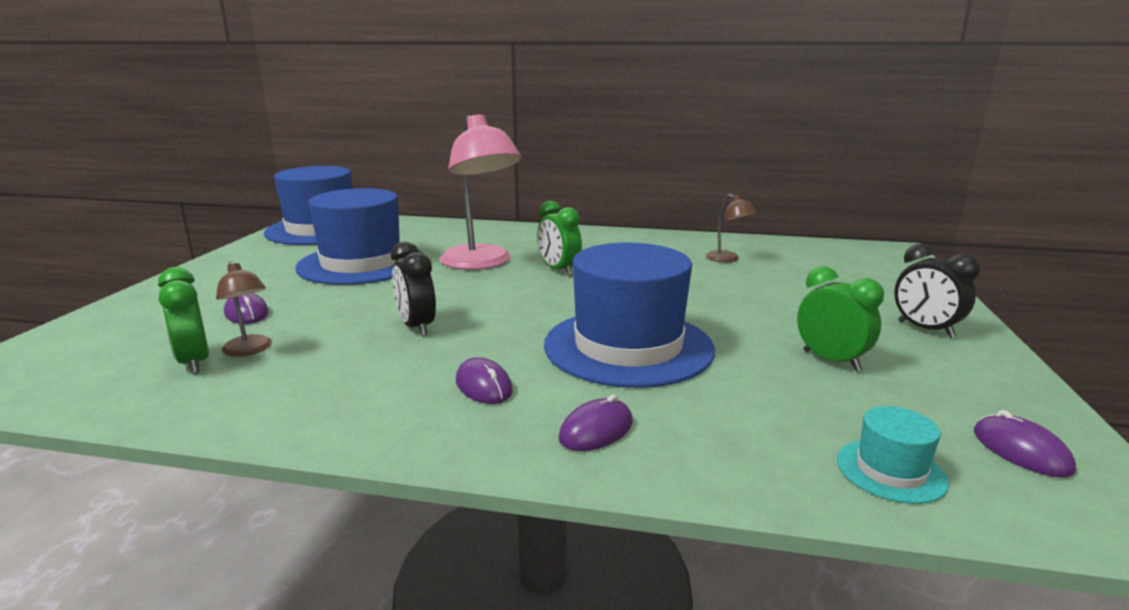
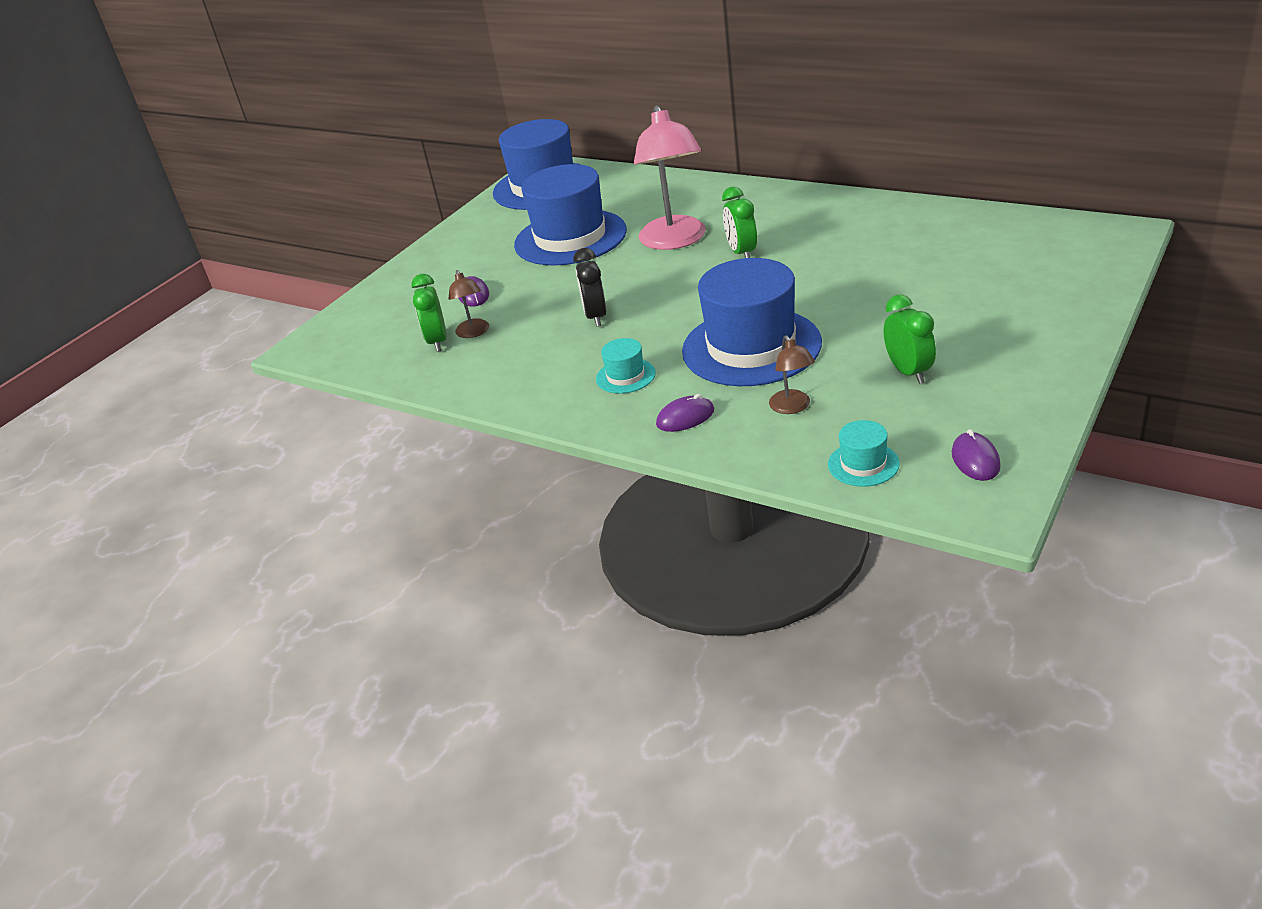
camera: 25 degrees right, 15 degrees up
purple mouse [456,357,513,404] -> turquoise hat [596,338,656,394]
brown lamp [705,194,757,262] -> brown lamp moved to [769,335,815,414]
black clock [894,244,980,338] -> none

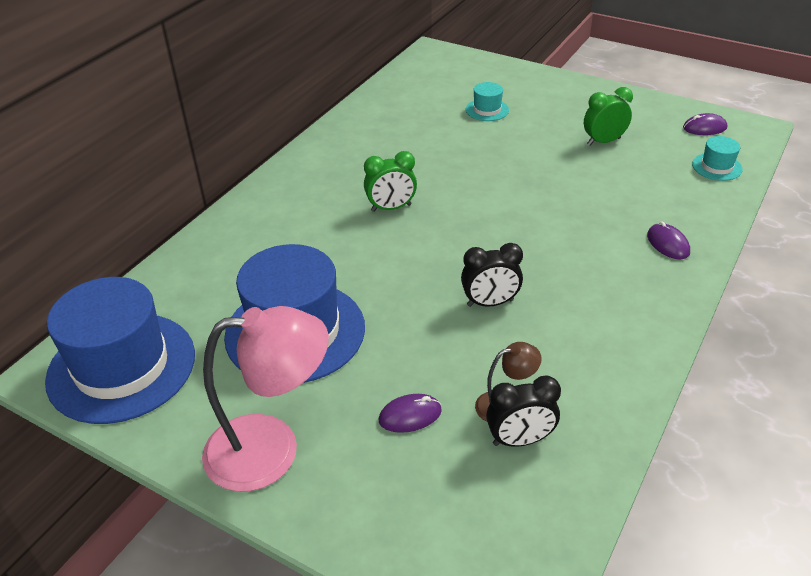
camera: 95 degrees left, 5 degrees up
green clock [411,274,447,352] -> black clock [486,375,561,447]
turquoise hat [596,338,656,394] -> turquoise hat moved to [466,82,509,121]
pink lamp [634,105,706,250] -> pink lamp moved to [202,306,329,492]
blue hat [682,258,822,386] -> none
brown lamp [769,335,815,414] -> none

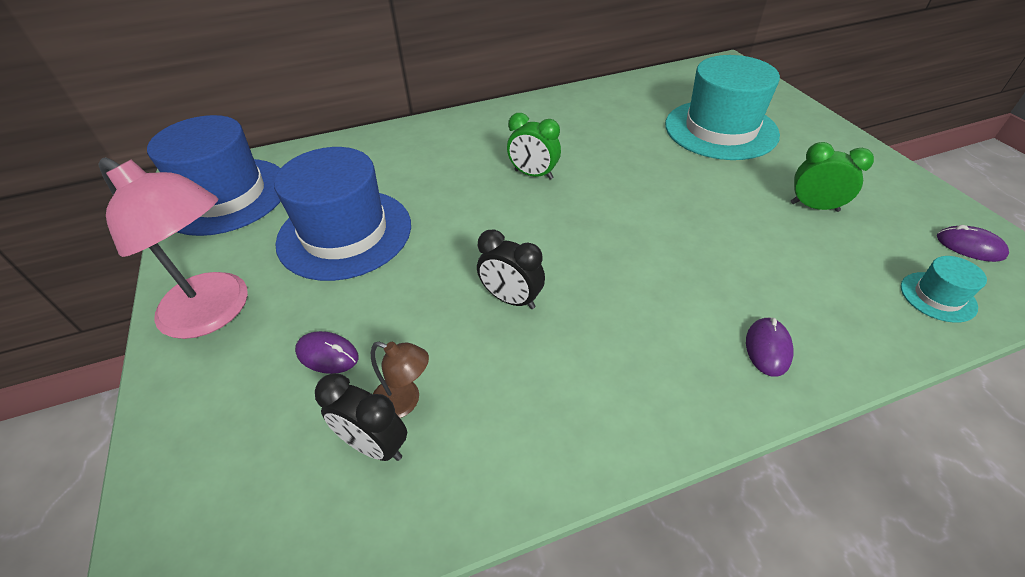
camera: 40 degrees right, 5 degrees up
turquoise hat [466,82,509,121] -> turquoise hat [665,55,780,160], size x2.33

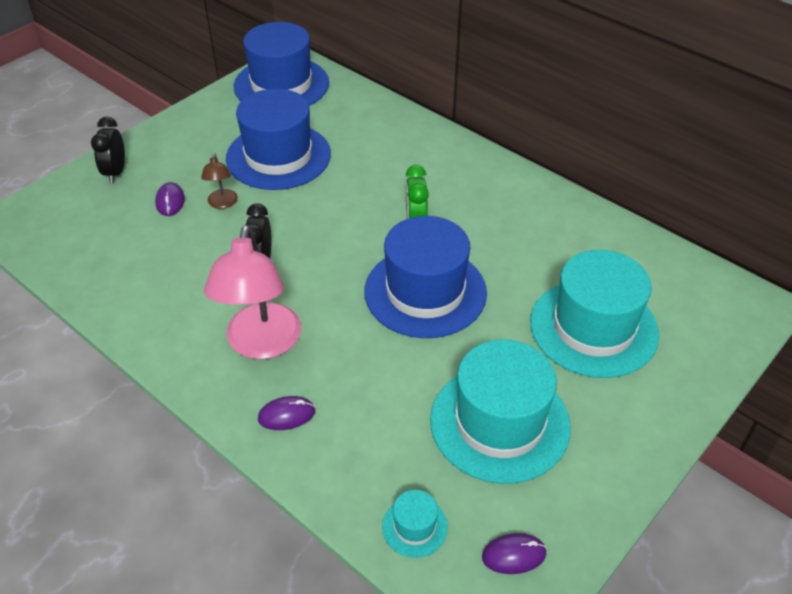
camera: 60 degrees right, 0 degrees up
pink lamp [99,157,248,339] -> pink lamp moved to [204,225,301,359]
black clock [315,373,407,461] -> black clock moved to [91,116,125,183]
brown lamp [371,342,429,418] -> brown lamp moved to [201,153,238,209]
green clock [791,142,874,212] -> turquoise hat [430,339,571,484]
purple mouse [937,225,1009,262] -> purple mouse turned 75 degrees clockwise [482,533,547,574]
none -> blue hat [364,216,487,338]

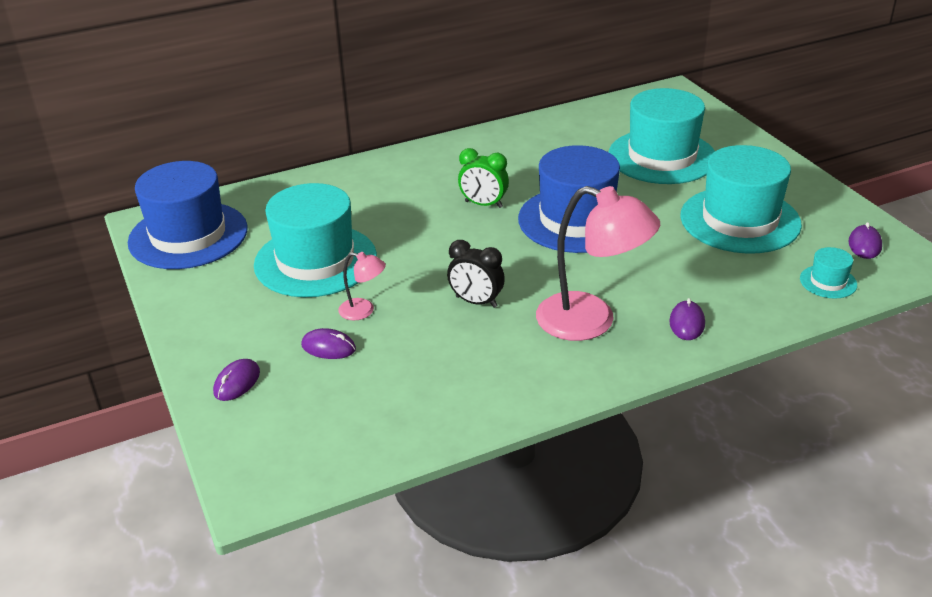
camera: 65 degrees left, 10 degrees down
black clock [91,116,125,183] -> purple mouse [213,359,260,401]
brown lamp [201,153,238,209] -> pink lamp [338,252,386,320]
blue hat [226,89,331,190] -> turquoise hat [254,183,377,297]

